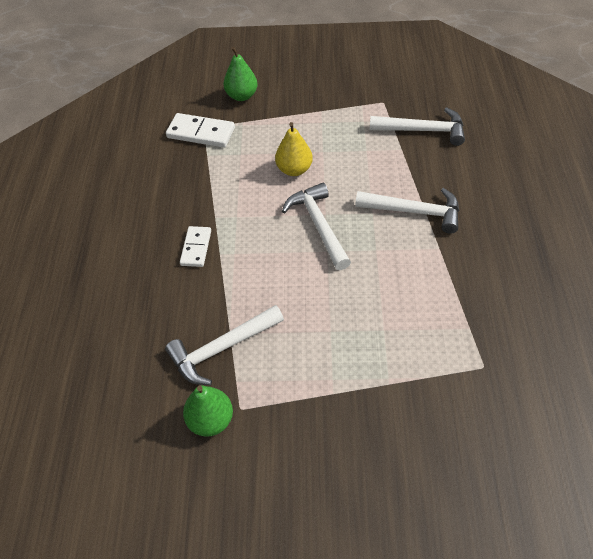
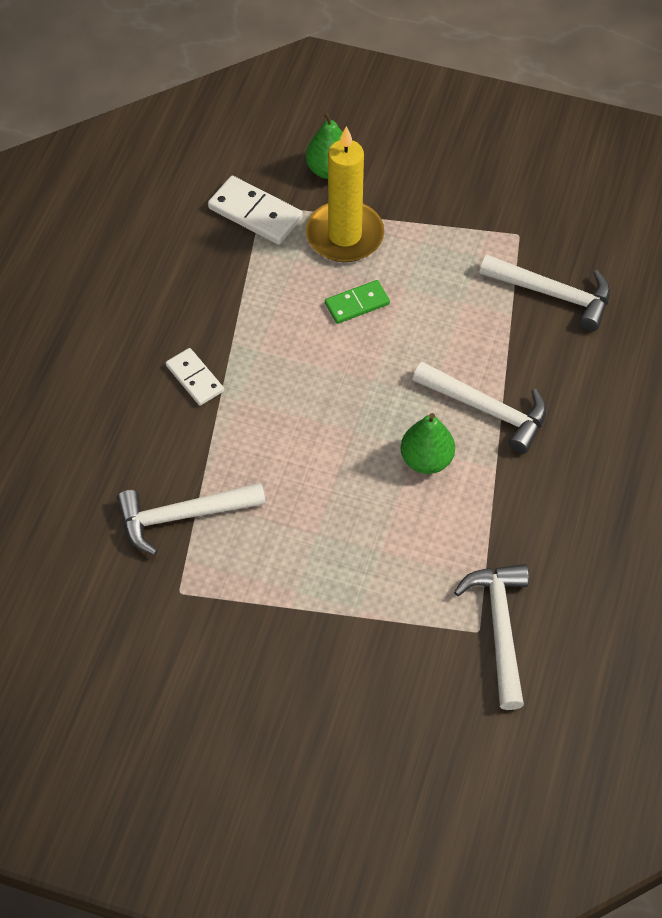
camera: 15 degrees right, 5 degrees up
white domino [180,226,211,267] -> white domino turned 60 degrees counterclockwise [166,348,224,406]
green pear [183,385,233,437] -> green pear moved to [401,413,455,474]
yellow pear [275,122,313,176] -> green domino [325,280,390,324]
white hammer [282,183,351,270] -> white hammer moved to [454,564,529,710]
none -> yellow candle [306,126,384,262]

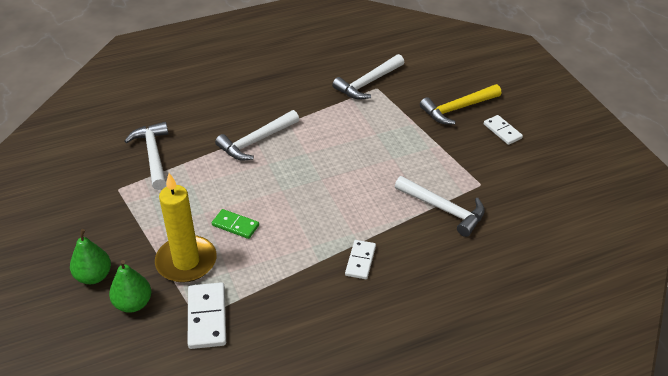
camera: 130 degrees left, 15 degrees down
green pear [401,413,455,474] -> green pear moved to [70,229,111,284]
white hammer [413,362,547,454] -> white hammer turned 120 degrees counterclockwise [215,110,299,160]
none -> yellow hammer [420,84,501,125]
none -> white domino [484,115,523,145]

